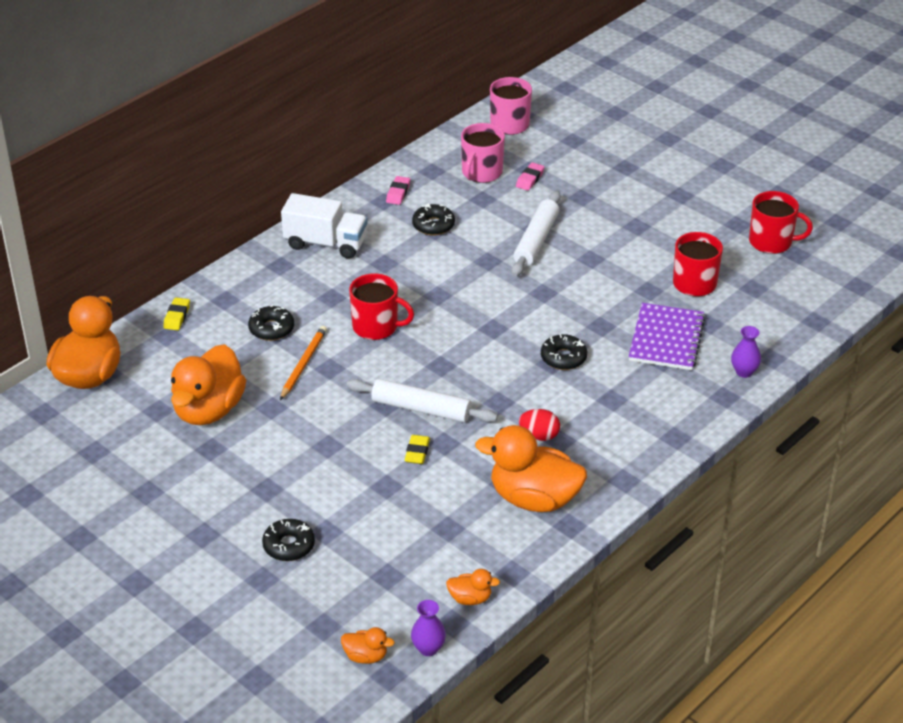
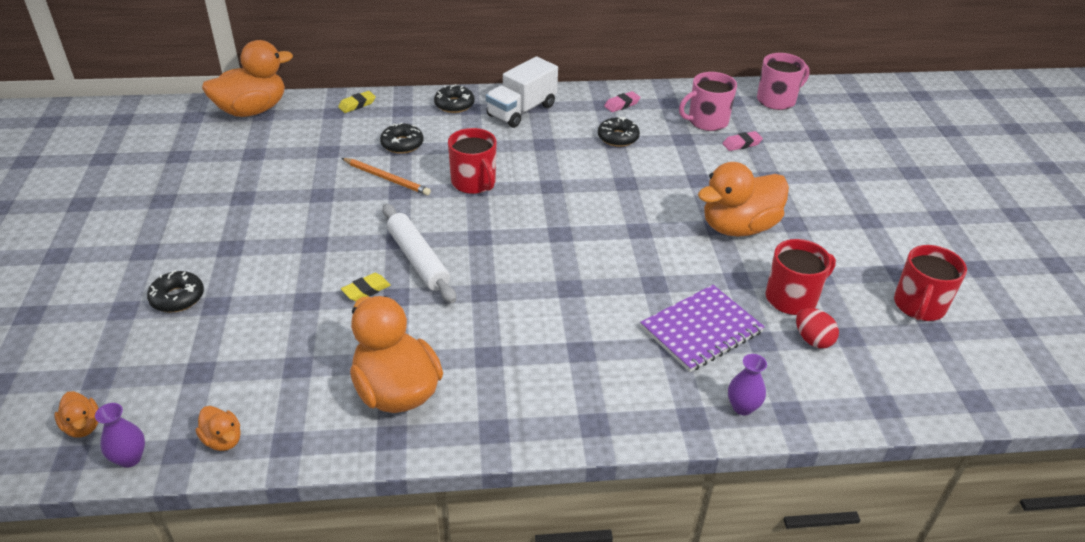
camera: 40 degrees right, 0 degrees up
orange duck [171,344,246,425] -> orange duck moved to [698,162,789,237]
orange pencil [280,326,327,400] -> orange pencil turned 60 degrees clockwise [342,158,431,195]
white truck [281,193,368,259] -> white truck turned 75 degrees clockwise [486,56,558,128]
white rolling pin [511,191,561,277] -> none
red egg [519,409,560,441] -> red egg moved to [796,308,839,348]
black donut [541,334,587,370] -> black donut moved to [434,84,474,113]
red mug [749,191,813,254] -> red mug turned 60 degrees clockwise [894,245,967,321]

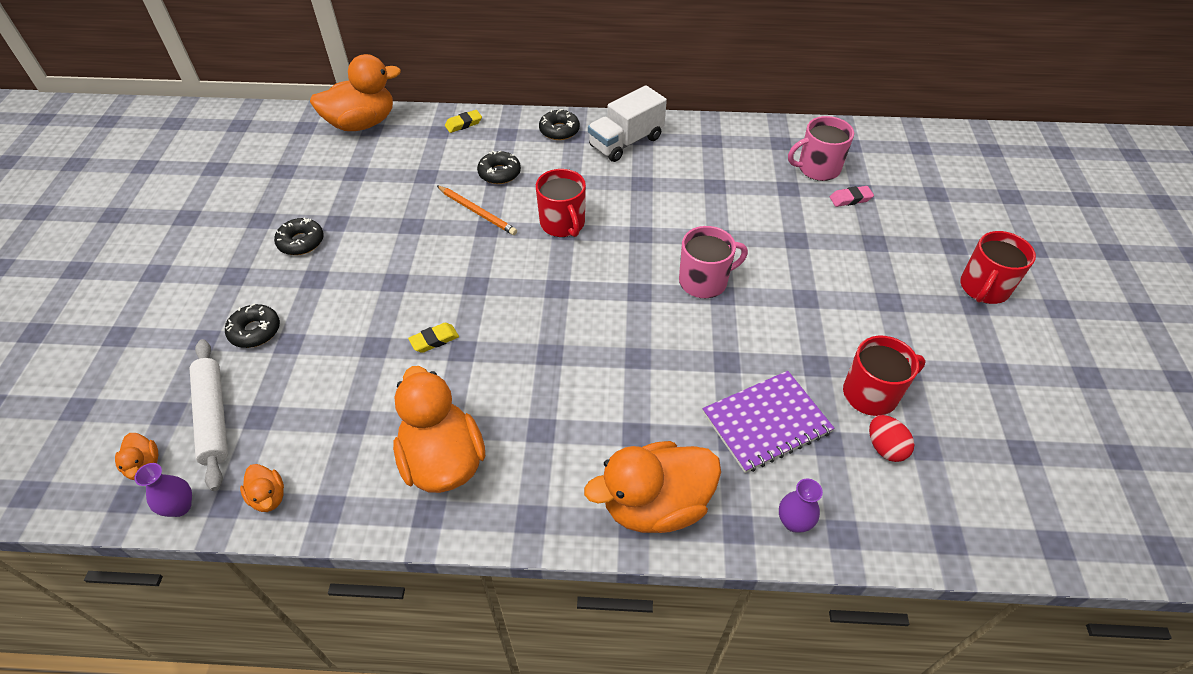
camera: 10 degrees right, 10 degrees up
white rolling pin [382,204,456,303] -> white rolling pin moved to [190,339,228,491]
black donut [598,116,640,147] -> black donut moved to [274,218,324,255]
pink eraser [604,91,641,112] -> none
orange duck [698,162,789,237] -> orange duck moved to [584,441,721,533]
pink mug [757,53,810,110] -> pink mug moved to [679,226,748,298]
red mug [894,245,967,321] -> red mug moved to [960,231,1036,304]

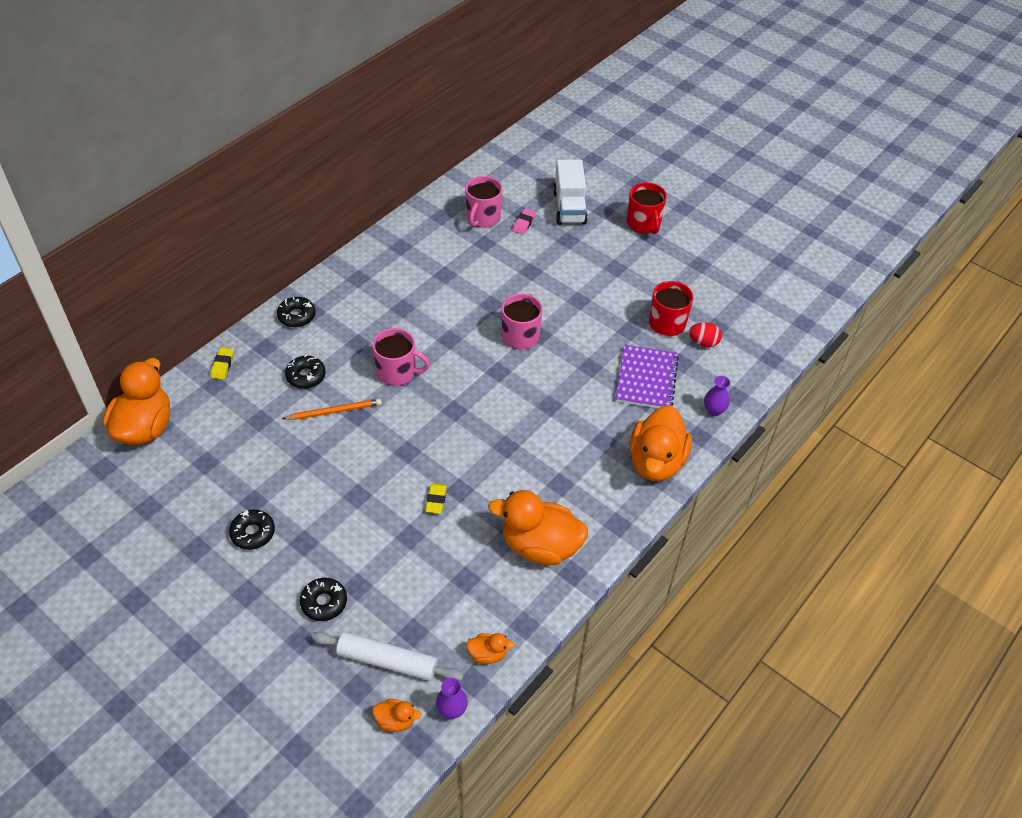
camera: 55 degrees left, 0 degrees up
red mug [536,169,586,237] -> pink mug [372,328,430,386]
white truck [588,86,667,162] -> white truck moved to [553,160,588,225]

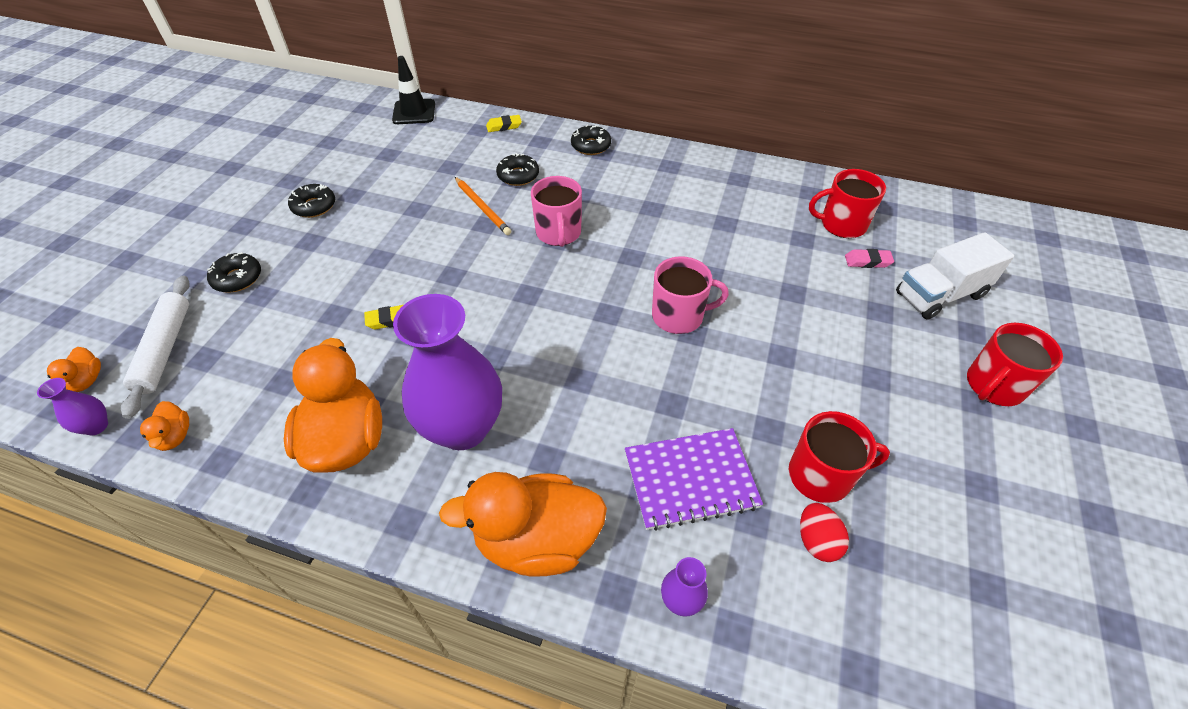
camera: 70 degrees right, 0 degrees up
orange duck [103,358,170,445] -> black traffic cone [392,56,435,124]
pink mug [465,176,503,228] -> red mug [809,169,886,238]
none -> purple vase [393,294,502,450]

